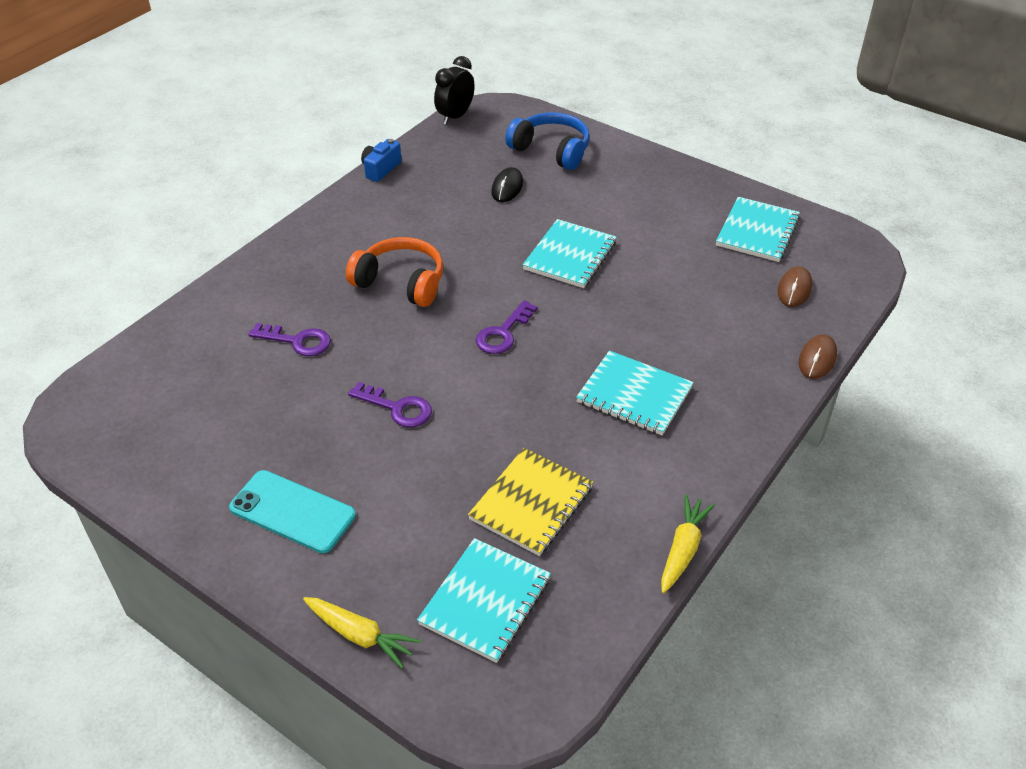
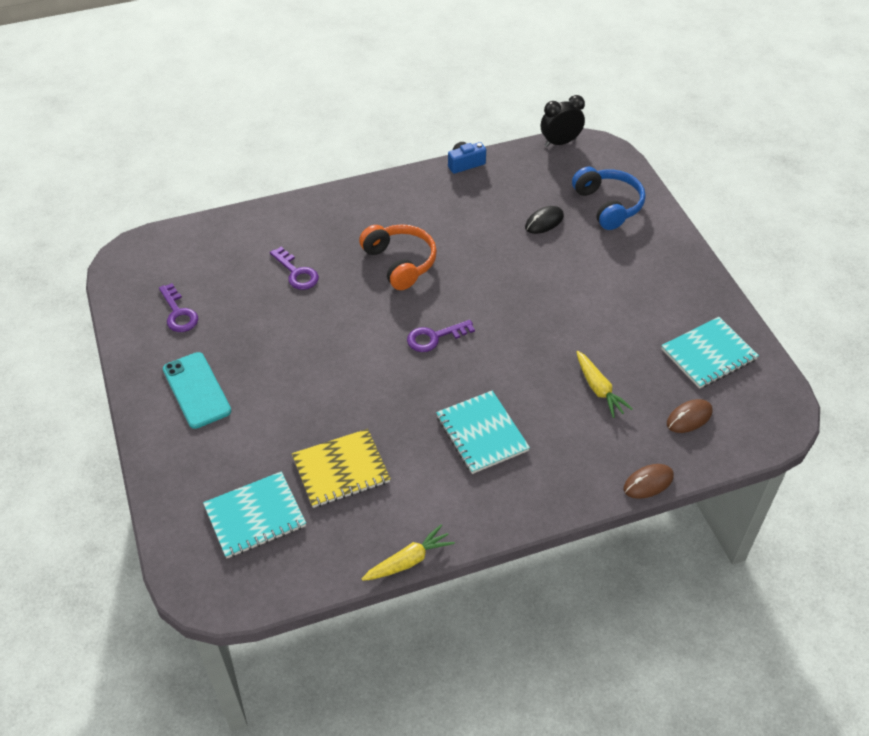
camera: 35 degrees right, 5 degrees up
yellow carrot [303,597,421,669] -> yellow carrot moved to [576,351,633,418]
purple key [348,382,432,427] -> purple key moved to [159,283,198,332]
turquoise notebook [523,219,617,288] -> none

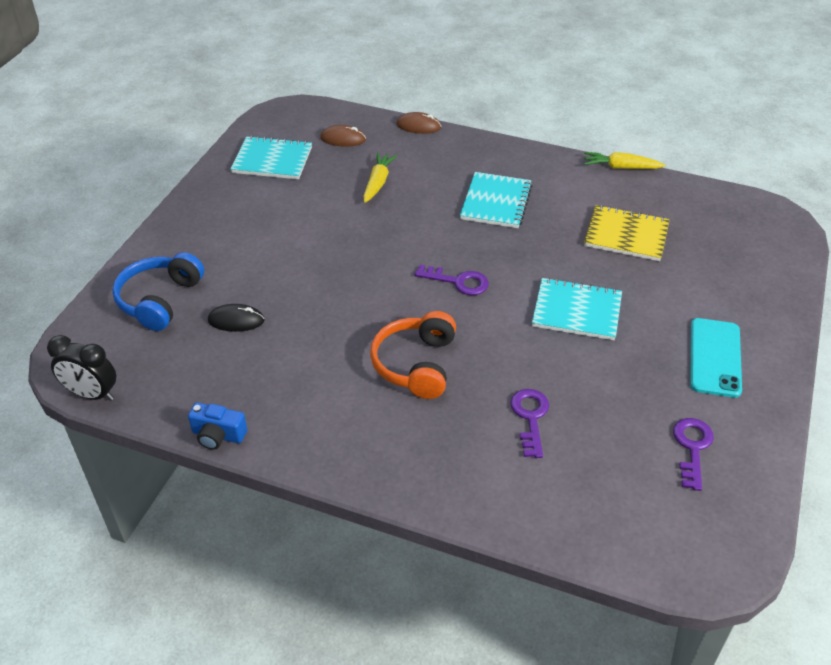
camera: 140 degrees left, 5 degrees down
turquoise notebook [203,471,306,558] -> turquoise notebook moved to [532,277,622,340]

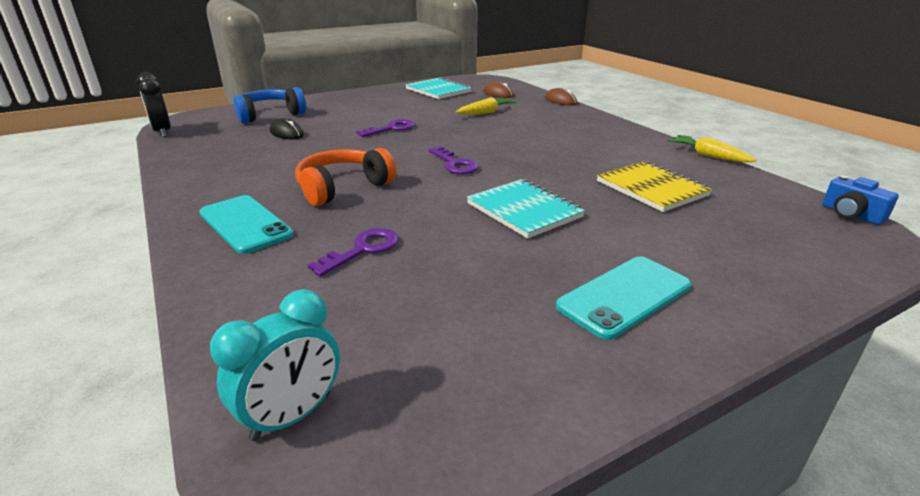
camera: 40 degrees right, 15 degrees down
blue camera [188,402,247,450] -> blue camera moved to [822,175,899,225]
turquoise notebook [460,172,532,228] -> none
purple key [673,418,714,491] -> purple key moved to [356,119,415,137]
none -> turquoise phone [199,195,294,254]
none -> turquoise clock [210,289,340,441]

